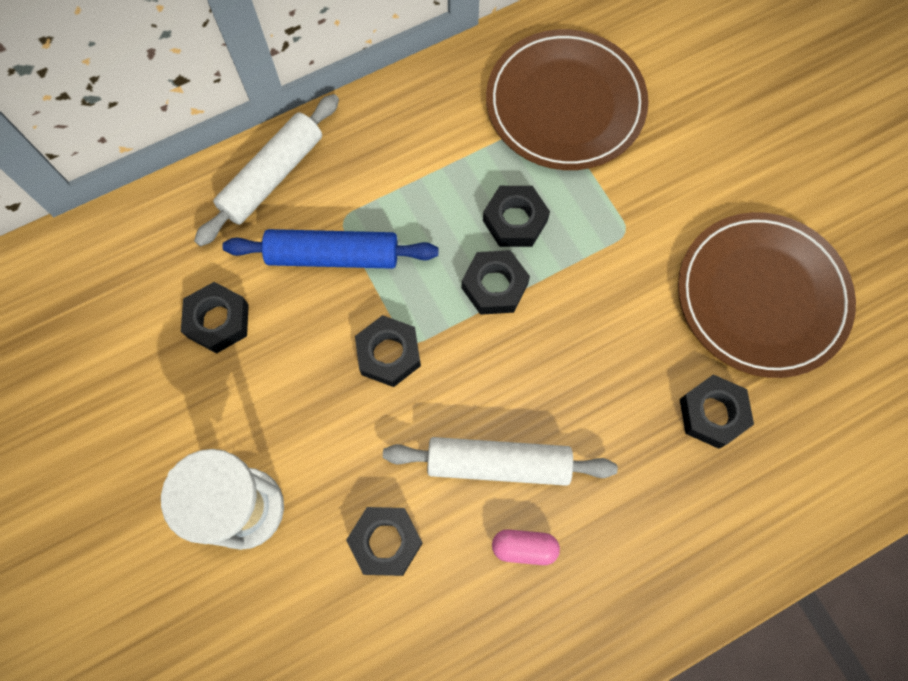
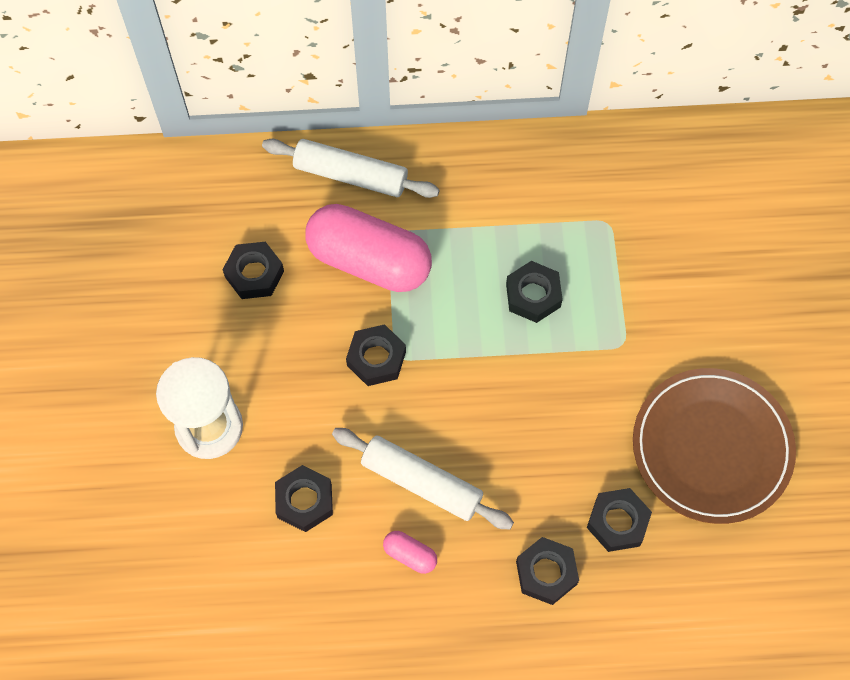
camera: 25 degrees right, 5 degrees down
white rolling pin [194,94,339,246] -> white rolling pin turned 45 degrees clockwise [262,139,440,198]
blue rolling pin [222,229,438,269] -> pink capsule [305,204,432,292]
black nut [462,250,530,315] -> black nut moved to [516,537,579,605]
brown plate [486,29,648,170] -> none

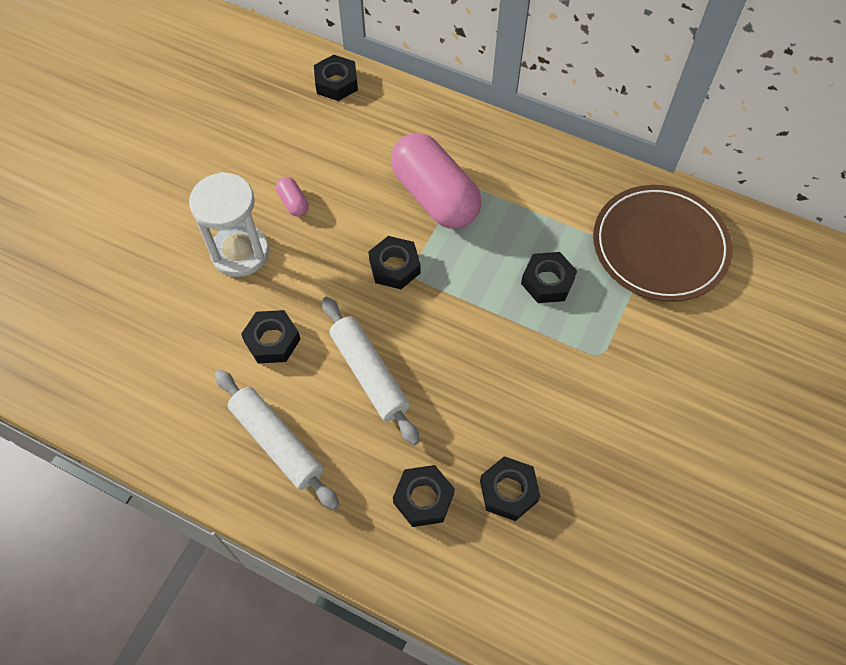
camera: 30 degrees right, 5 degrees down
black nut [222,242,284,299] -> black nut moved to [314,55,358,101]
white rolling pin [262,139,440,198] -> white rolling pin moved to [215,370,339,510]
pink capsule [383,531,437,574] -> pink capsule moved to [276,177,309,217]
brown plate [633,368,796,524] -> brown plate moved to [593,185,733,302]

